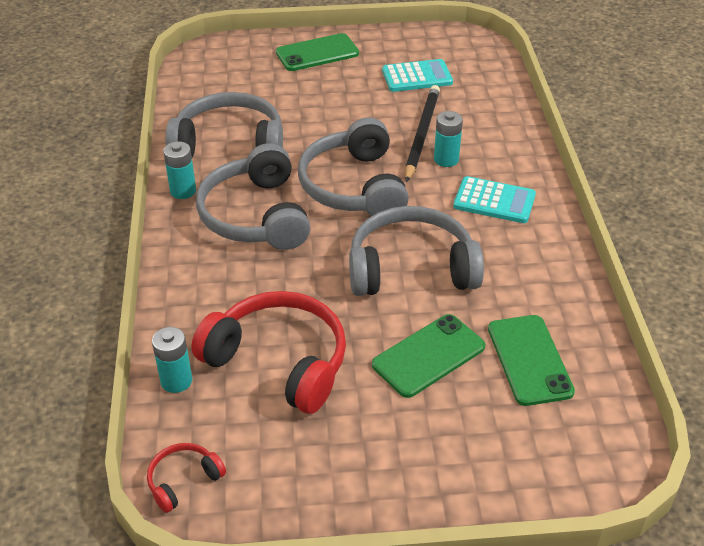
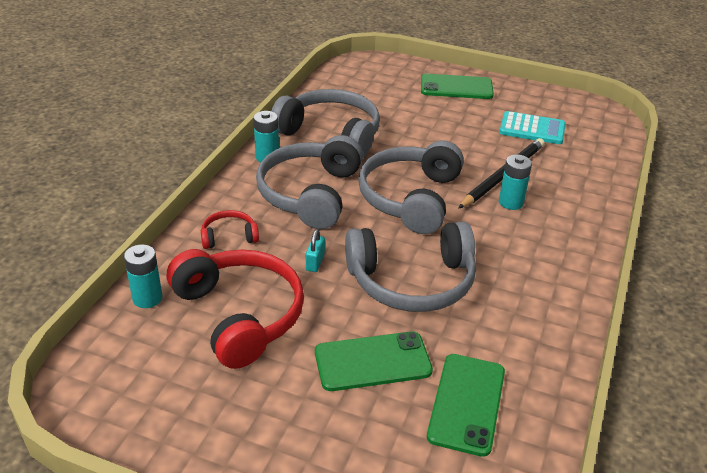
camera: 25 degrees right, 5 degrees down
red headphones [147,443,226,513] -> red headphones moved to [201,210,259,249]
grey headphones [349,206,484,296] -> grey headphones turned 150 degrees clockwise [345,221,476,312]
turquoise calculator [453,176,536,223] -> none
none -> turquoise padlock [306,229,325,272]

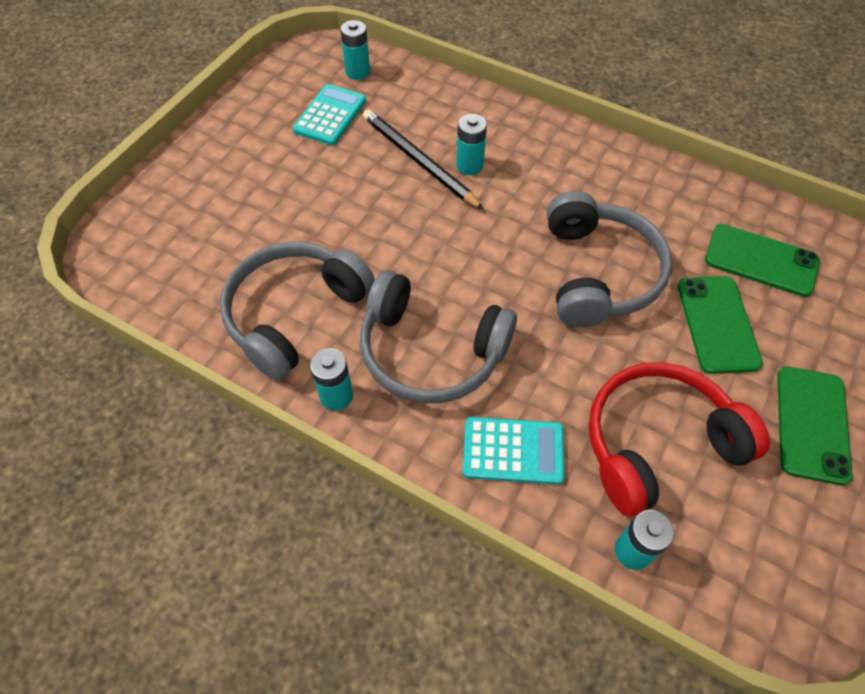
camera: 80 degrees left, 20 degrees up
red headphones [201,210,259,249] -> turquoise calculator [463,417,565,485]
turquoise padlock [306,229,325,272] -> none
grey headphones [358,140,464,234] -> none
green phone [421,74,494,99] -> green phone moved to [777,366,852,485]
none -> turquoise battery [340,20,370,80]

